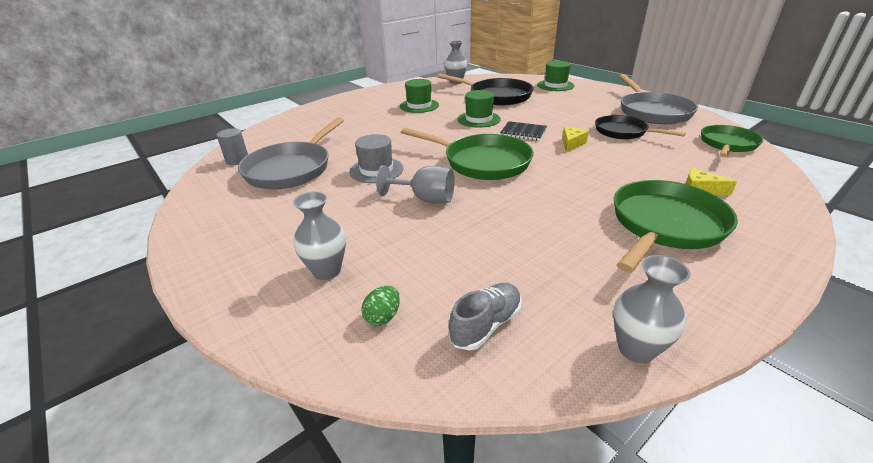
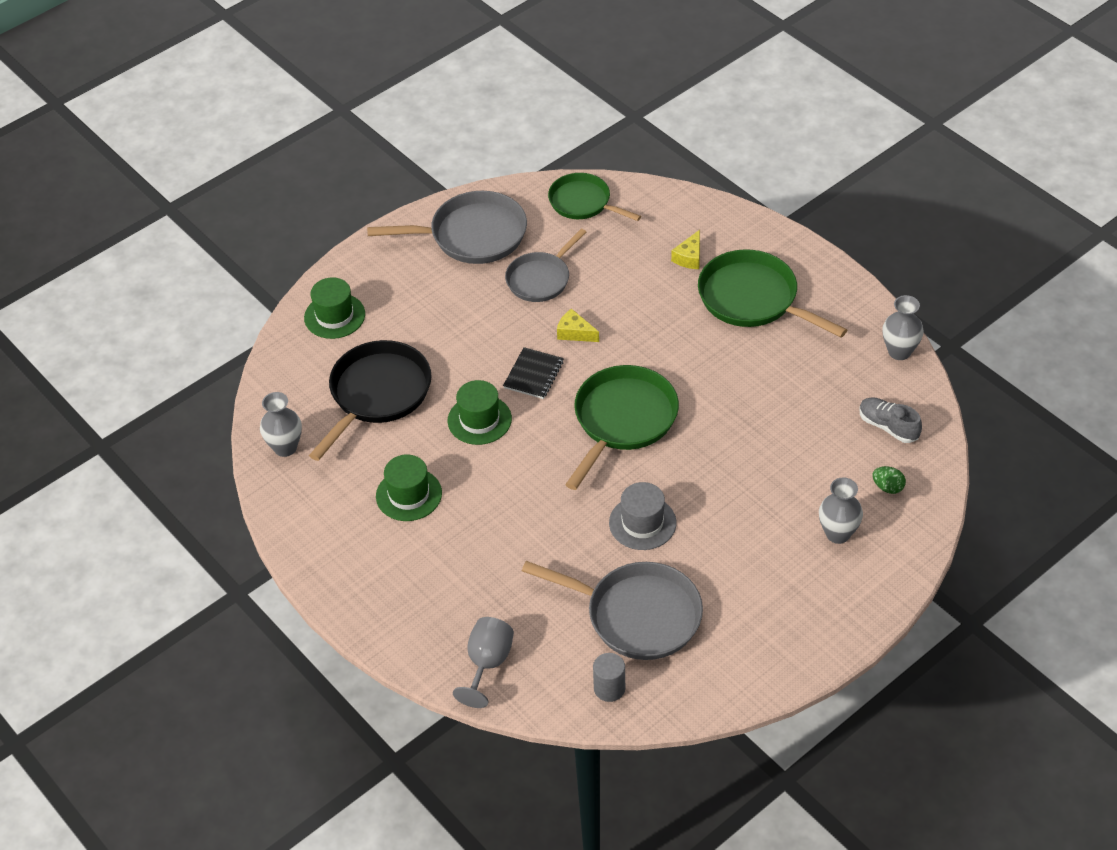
camera: 90 degrees left, 15 degrees up
grey goblet [376,165,455,204] -> grey goblet moved to [453,617,514,708]
black pan [595,115,686,139] -> grey pan [505,229,586,302]

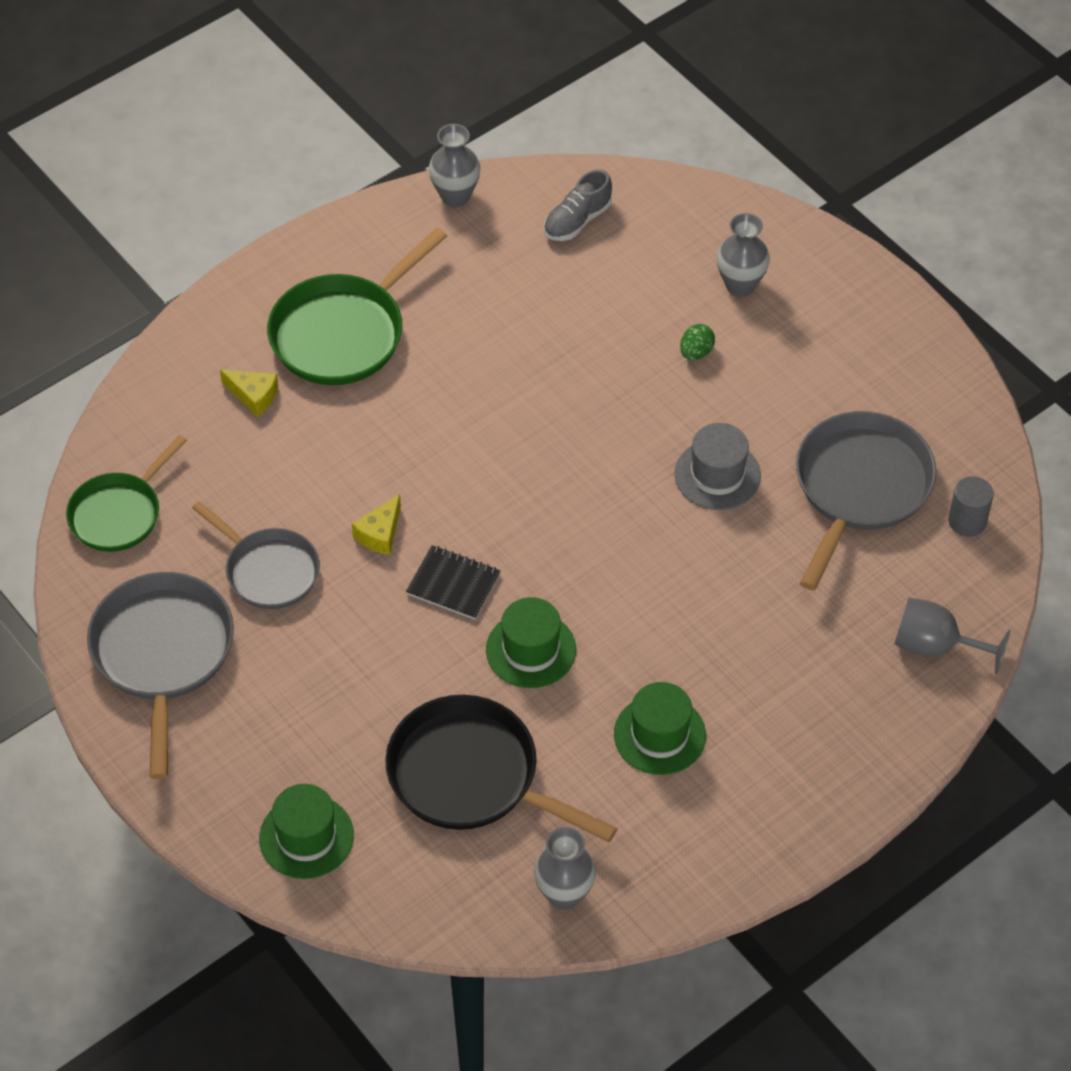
camera: 90 degrees left, 5 degrees up
green pan [565,365,679,490] -> none
green egg [872,466,906,494] -> green egg moved to [680,324,715,360]

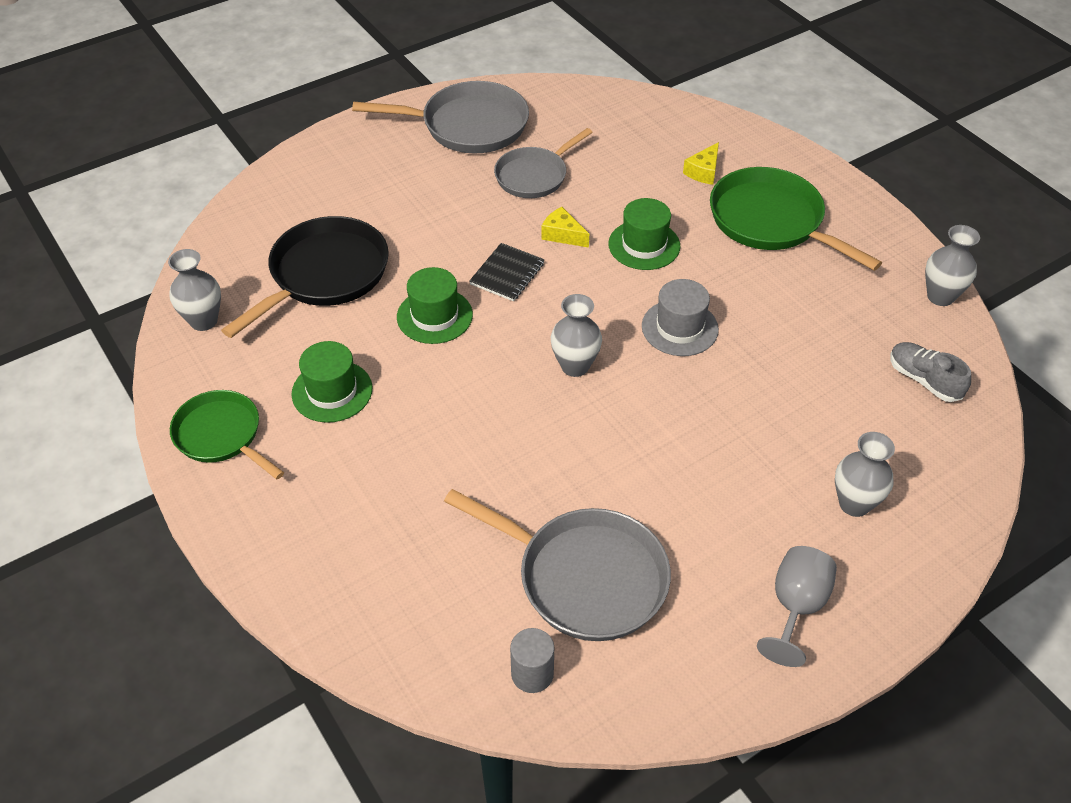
camera: 95 degrees right, 5 degrees down
green pan [66,435,187,552] -> green pan moved to [170,390,284,479]
green hat [259,784,354,879] -> green hat moved to [608,198,680,270]
grey hat [674,423,761,510] -> grey hat moved to [642,279,719,356]
green egg [680,324,715,360] -> none
grey goblet [894,598,1011,675] -> grey goblet moved to [757,546,837,667]
none -> grey vase [551,294,602,377]

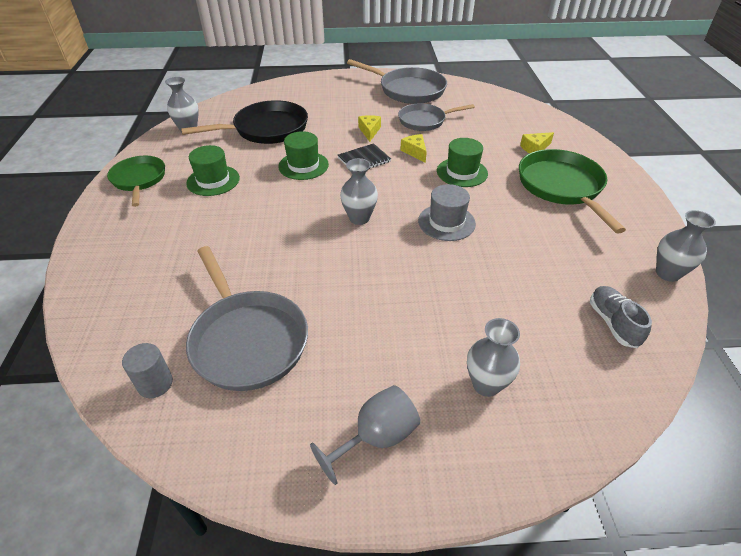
camera: 30 degrees right, 5 degrees down
none -> yellow cheese [358,115,381,142]

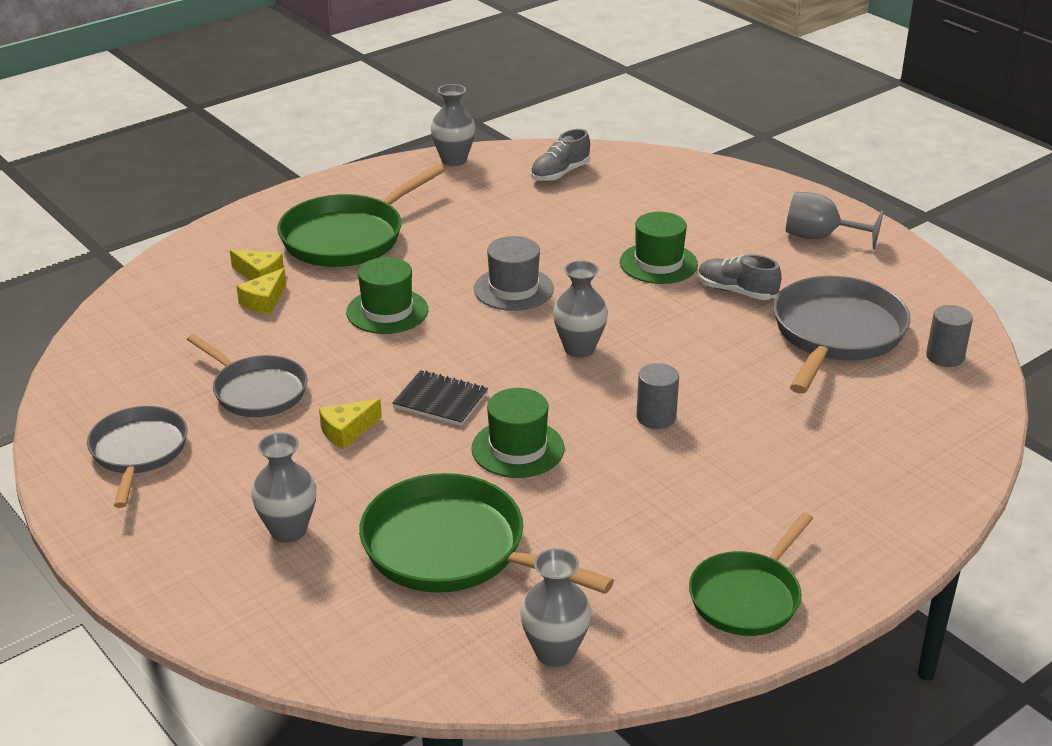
camera: 125 degrees left, 10 degrees down
black pan [181,100,308,144] -> green pan [359,473,614,594]
green hat [186,145,240,196] -> green hat moved to [620,212,698,284]
grey pan [347,59,447,104] -> grey pan [87,406,187,508], size x0.66
yellow cheese [400,134,427,163] -> yellow cheese moved to [236,268,286,315]
grey vase [467,318,520,397] -> grey vase moved to [251,432,316,543]
none -> grey cylinder [636,363,679,429]
none -> grey shoe [698,254,782,300]

